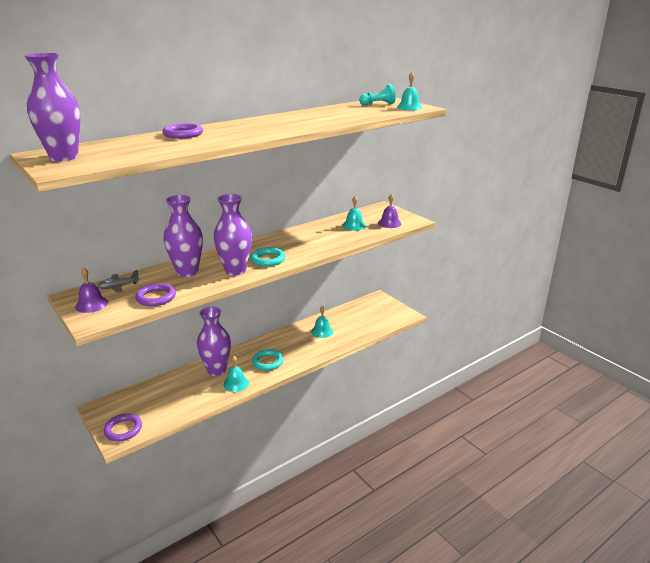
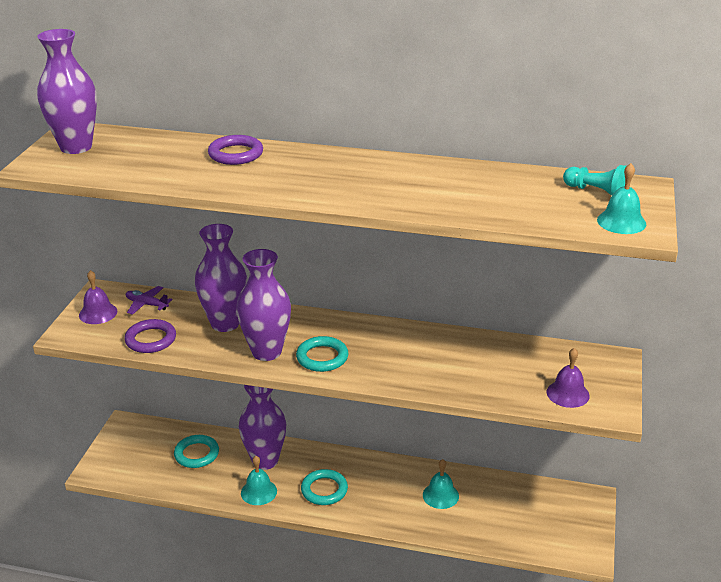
camera: 50 degrees right, 5 degrees up
grey plane [97,270,139,293] -> purple plane [126,286,173,315]
purple ring [103,414,142,442] -> none
turquoise bell [343,196,366,231] -> none
none -> turquoise ring [174,435,219,468]

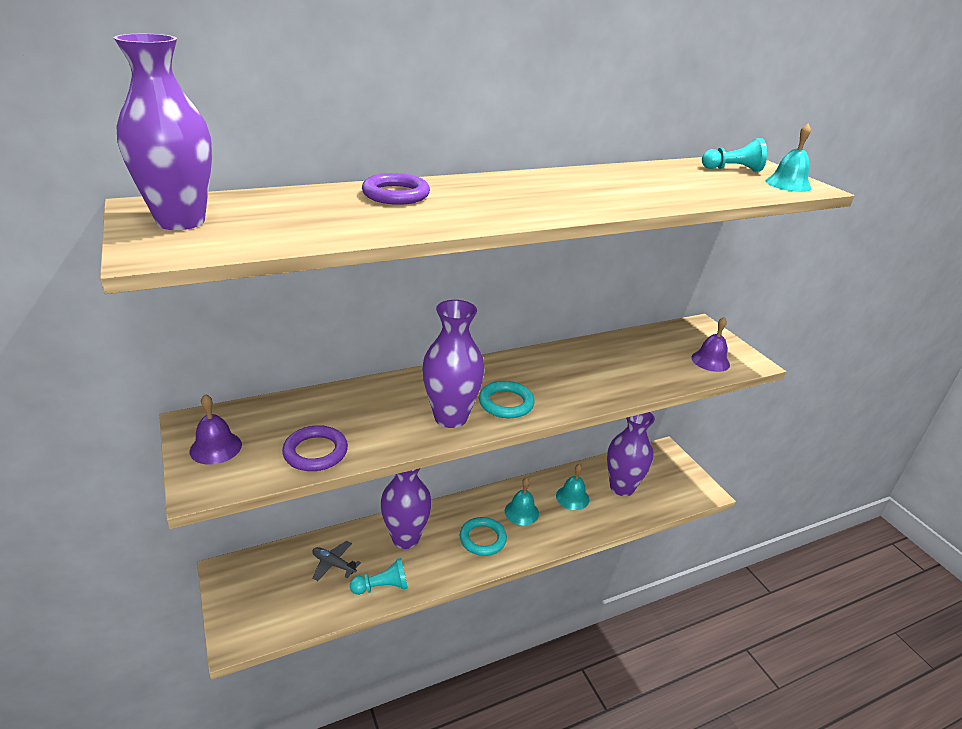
camera: 40 degrees left, 0 degrees up
purple plane [126,286,173,315] -> none
turquoise ring [174,435,219,468] -> grey plane [312,541,361,581]
purple vase [195,224,248,332] -> purple vase moved to [607,412,655,496]
turquoise bell [241,456,277,505] -> turquoise bell moved to [505,478,539,525]
none -> turquoise pawn [350,558,408,595]

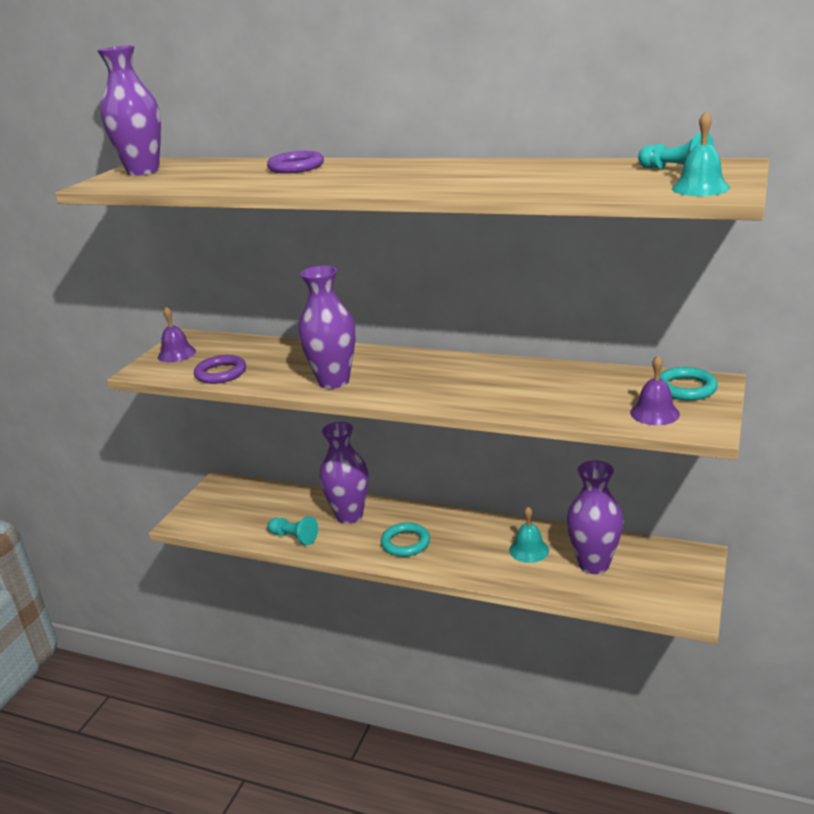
camera: 50 degrees right, 5 degrees down
grey plane [312,541,361,581] -> none
turquoise ring [479,381,535,418] -> turquoise ring moved to [659,367,718,401]
turquoise bell [505,478,539,525] -> none

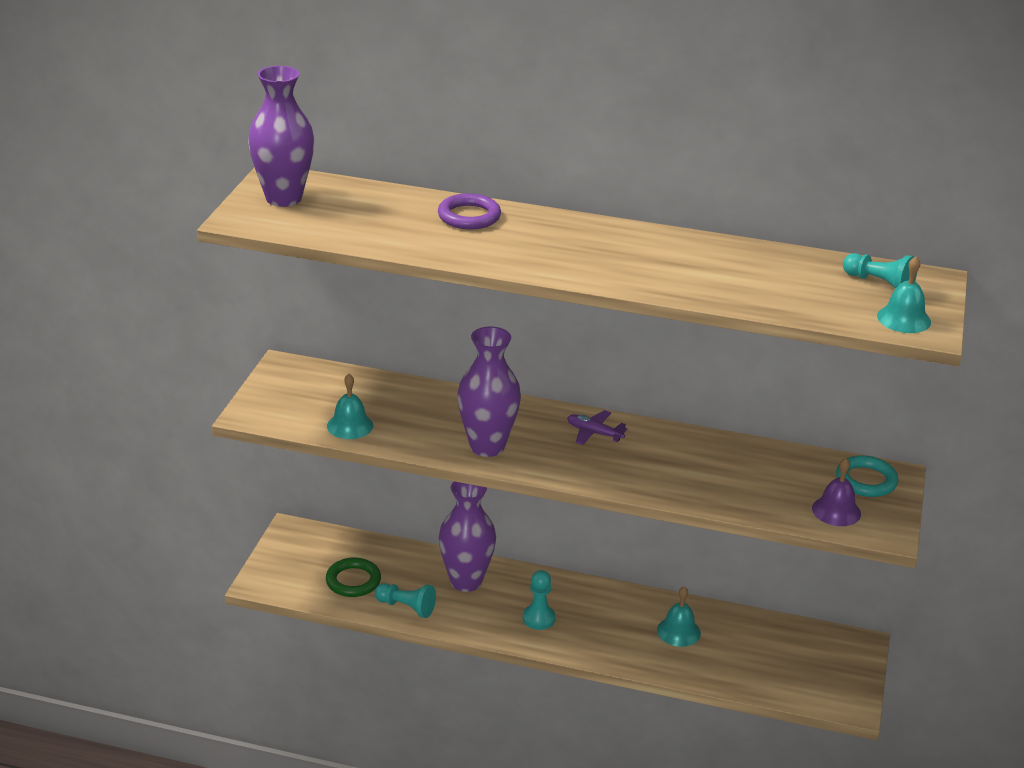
camera: 10 degrees left, 5 degrees up
purple bell [158,307,196,362] -> none
purple ring [194,355,246,384] -> turquoise bell [327,374,373,439]
turquoise ring [381,523,430,557] -> turquoise pawn [523,570,556,630]
purple vase [566,460,623,574] -> none
none -> green ring [326,558,381,597]
none -> purple plane [567,410,628,445]

